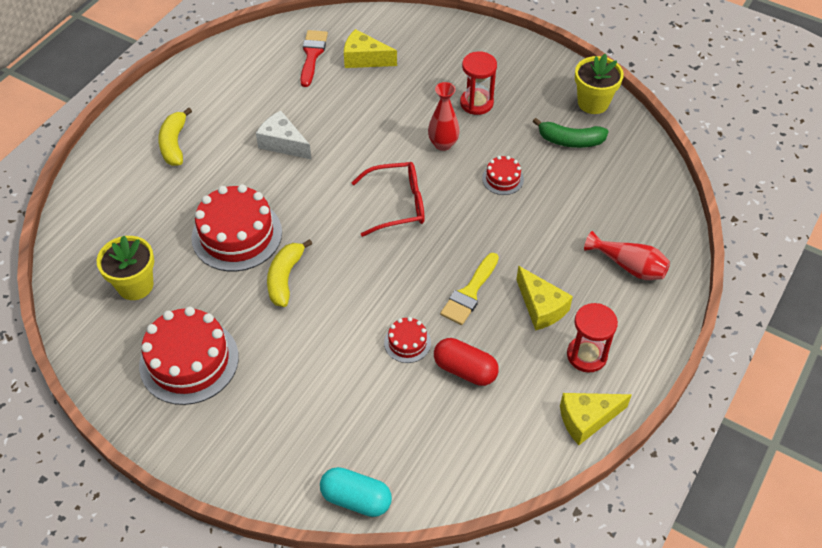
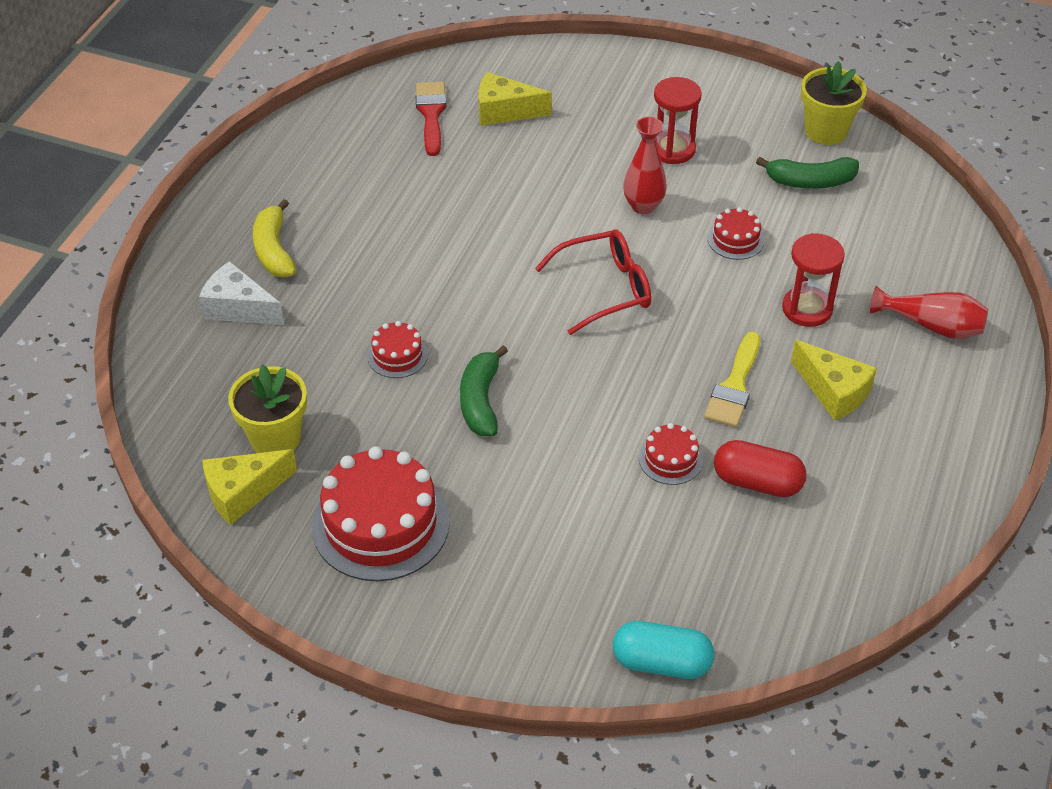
camera: 10 degrees left, 5 degrees down
red cake [191,184,282,271] -> red cake [367,321,428,378], size x0.48
white cheese [256,111,312,160] -> white cheese moved to [199,261,284,325]
yellow banana [267,239,312,307] -> green banana [460,345,508,436]
yellow cheese [560,393,632,445] -> yellow cheese moved to [202,449,297,525]
red hourglass [567,303,618,373] -> red hourglass moved to [782,233,845,327]

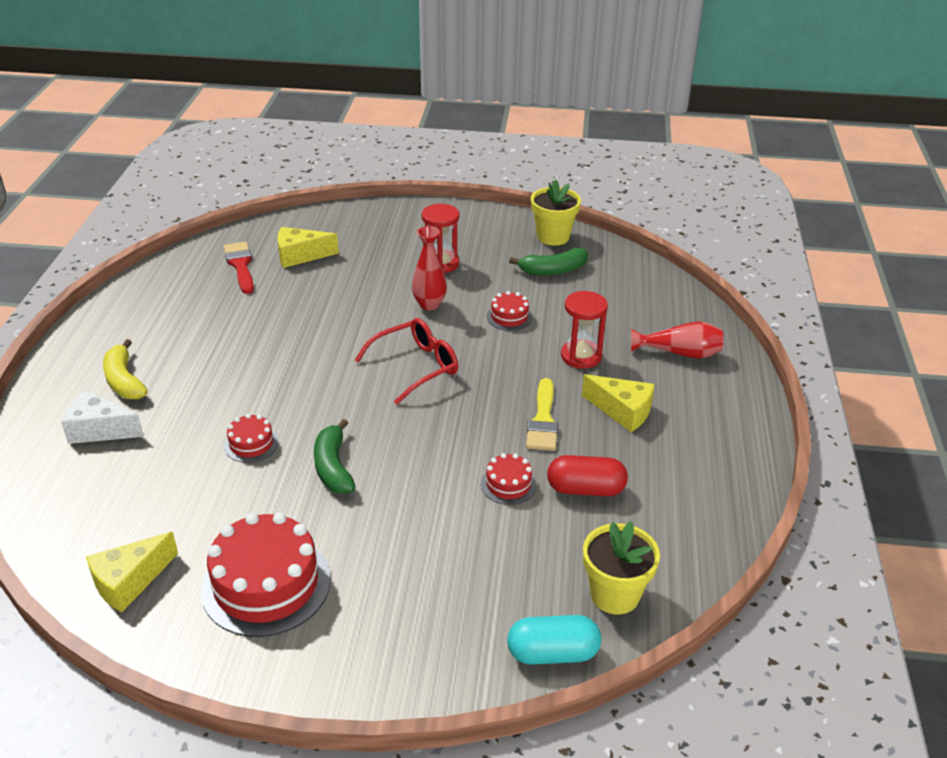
camera: 15 degrees left, 10 degrees down
yellow flower pot [228,365,307,453] -> yellow flower pot moved to [583,521,660,614]

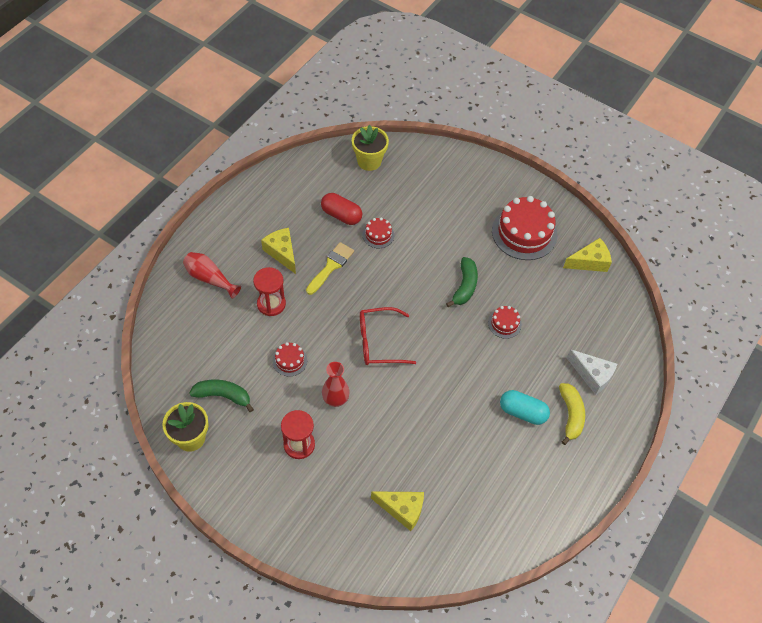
camera: 155 degrees left, 20 degrees up
red brush [223,242,254,294] -> none
turquoise capsule [507,615,601,665] -> turquoise capsule moved to [500,390,550,425]

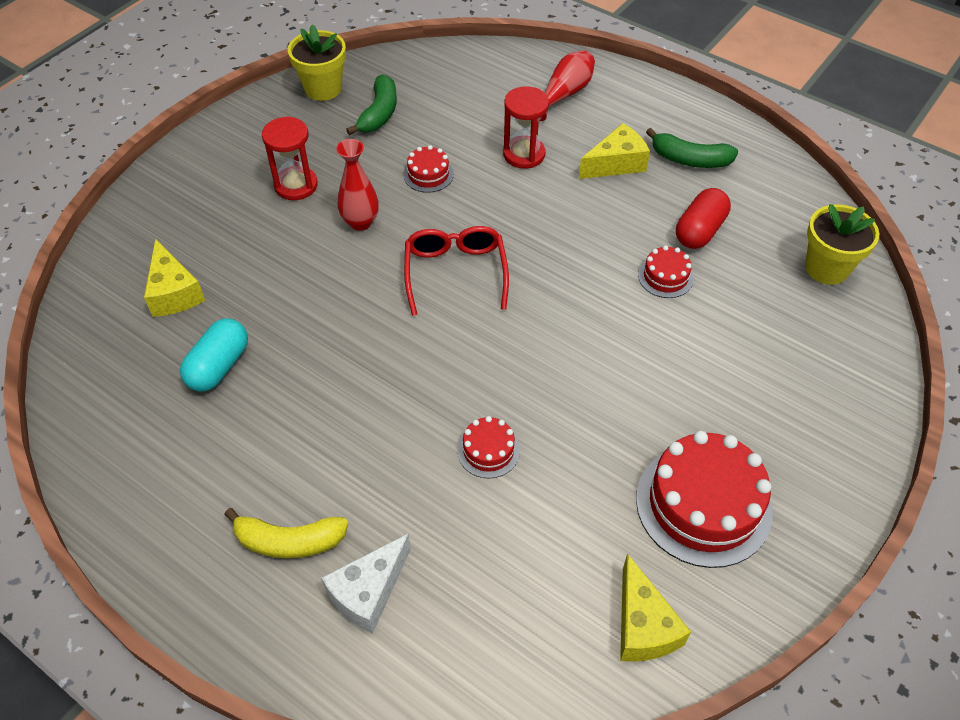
camera: 95 degrees right, 5 degrees down
yellow brush [306,242,354,295] -> none
yellow cheese [371,491,424,531] -> yellow cheese turned 45 degrees counterclockwise [144,239,205,317]
green banana [446,257,478,307] -> green banana moved to [646,128,738,168]
turquoise capsule [500,390,550,425] -> turquoise capsule moved to [180,319,248,392]

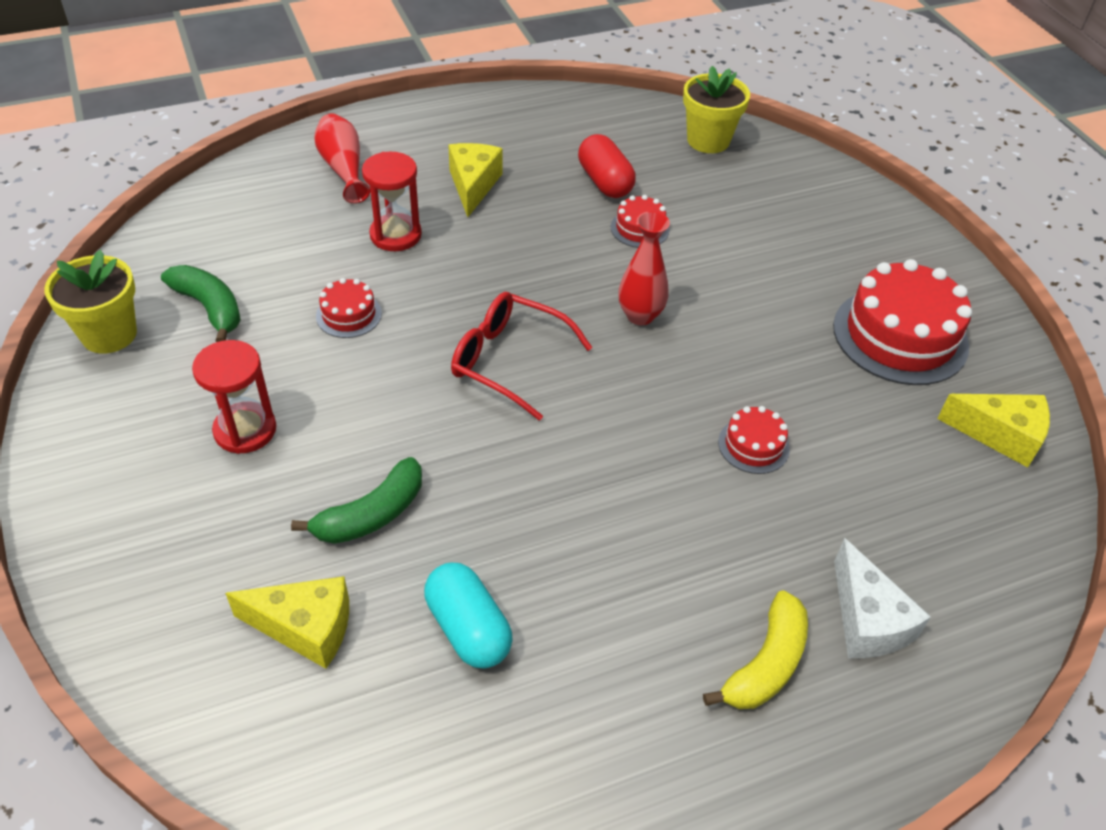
camera: 60 degrees left, 5 degrees down
red vase [336,139,379,231] -> red vase moved to [619,211,670,325]
green banana [646,128,738,168] -> green banana moved to [291,457,422,544]

